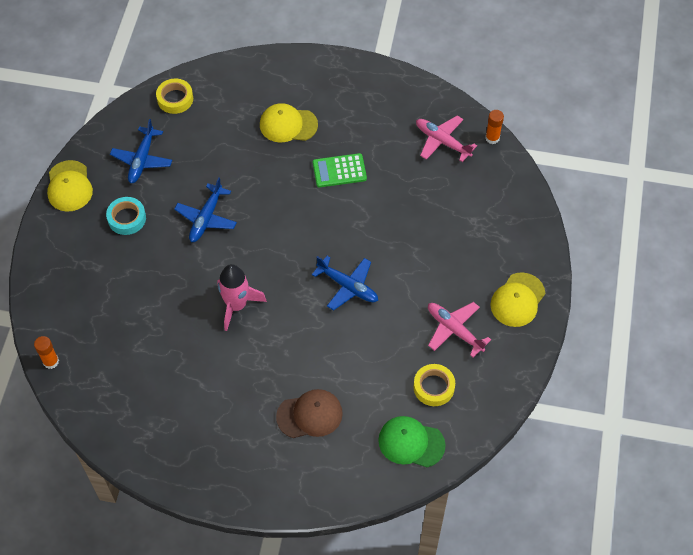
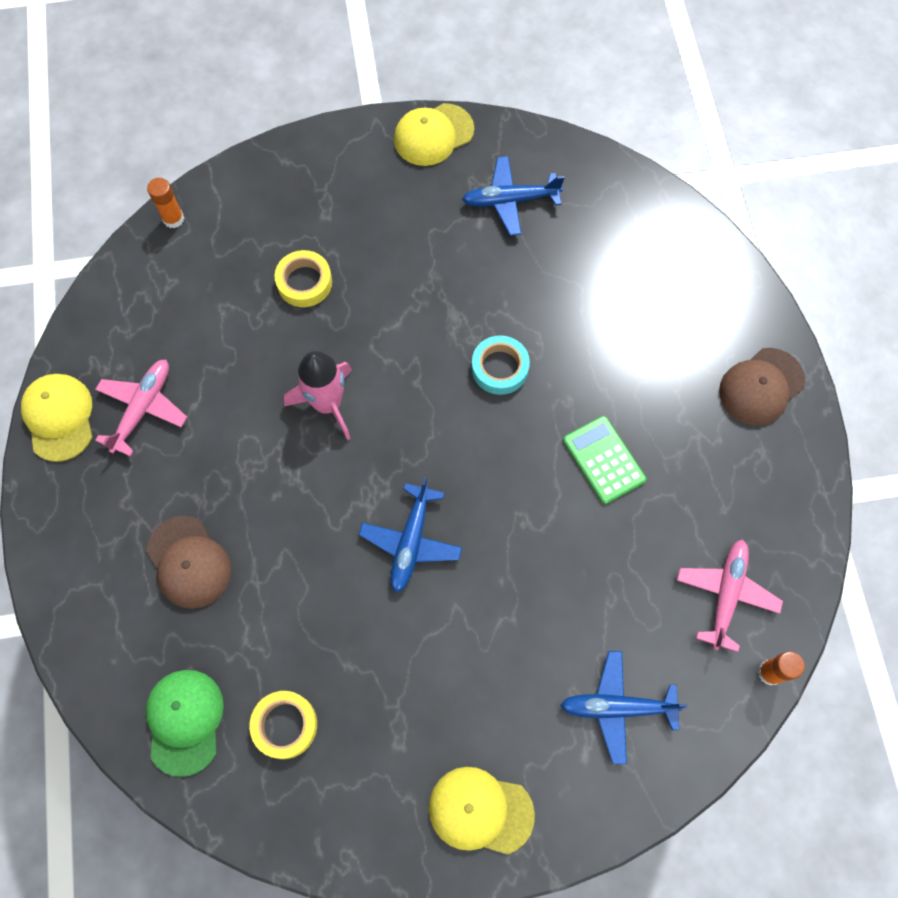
camera: 70 degrees right, 10 degrees up
turquoise tape [106,197,146,235] -> turquoise tape moved to [472,335,530,395]
yellow tape [156,79,193,114] -> yellow tape moved to [274,250,332,307]
blue plane [174,177,237,242] -> blue plane moved to [560,651,688,764]
yellow cap [260,103,318,142] -> yellow cap moved to [21,374,93,462]
pink plane [428,302,491,358] -> pink plane moved to [95,360,187,457]
none -> brown cap [719,348,805,425]

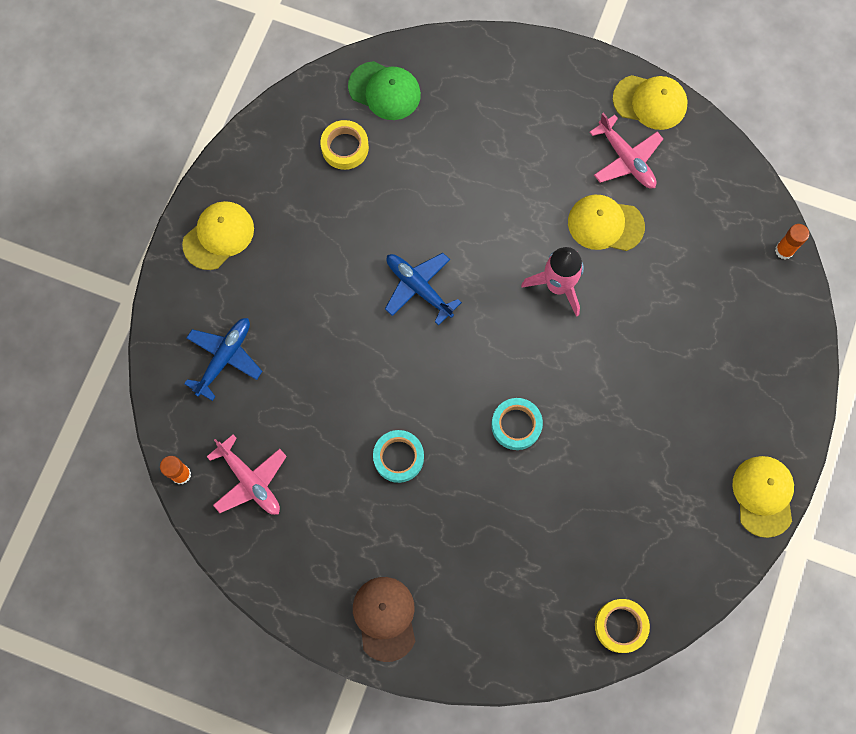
camera: 120 degrees right, 5 degrees up
brown cap [146,516,231,609] -> none
yellow tape [274,250,332,307] -> yellow tape moved to [595,599,650,653]
blue plane [462,156,565,236] -> none
green calculator [563,416,646,504] -> turquoise tape [373,430,424,483]
none -> yellow cap [568,194,645,251]

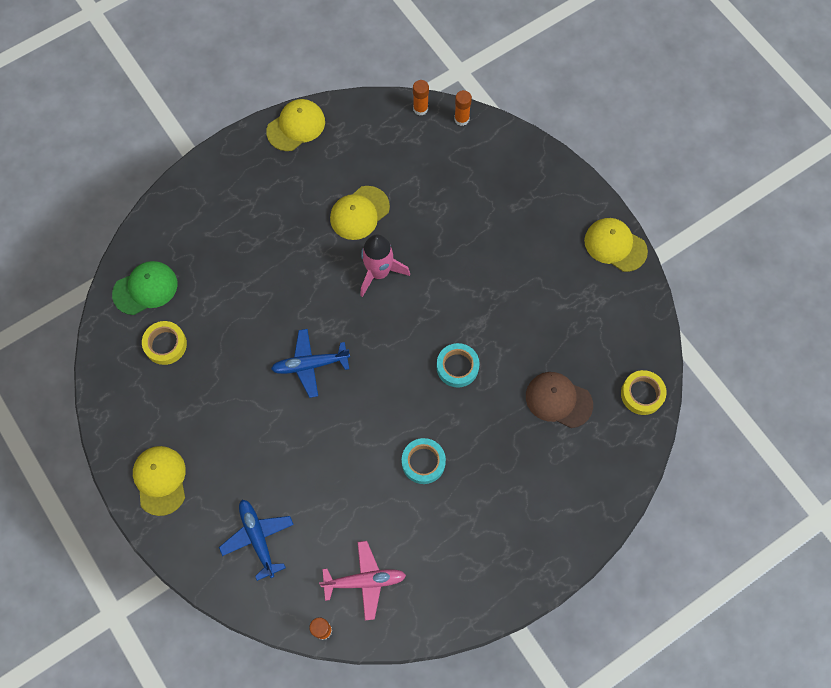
camera: 55 degrees left, 5 degrees down
brown cap [353,577,415,662] -> brown cap moved to [526,372,593,428]
pink plane [590,113,663,189] -> none
none -> orange glue stick [413,80,429,116]

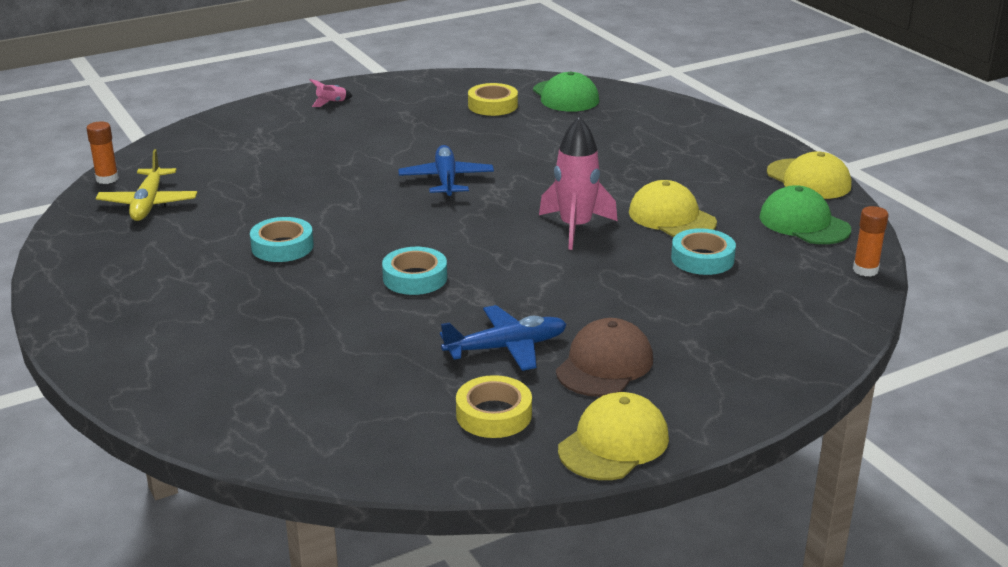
camera: 95 degrees right, 40 degrees down
yellow cap [133,446,186,516] -> pink rocket [310,79,352,107]
blue plane [219,500,294,581] -> blue plane moved to [440,305,567,371]
pink plane [319,541,406,621] -> yellow plane [96,149,197,221]
orange glue stick [454,90,472,126] -> none
brown cap [526,372,593,428] -> brown cap moved to [556,318,653,397]
yellow tape [621,370,667,415] -> yellow tape moved to [456,375,532,438]
none -> turquoise tape [671,228,736,275]
none -> green cap [760,185,851,244]

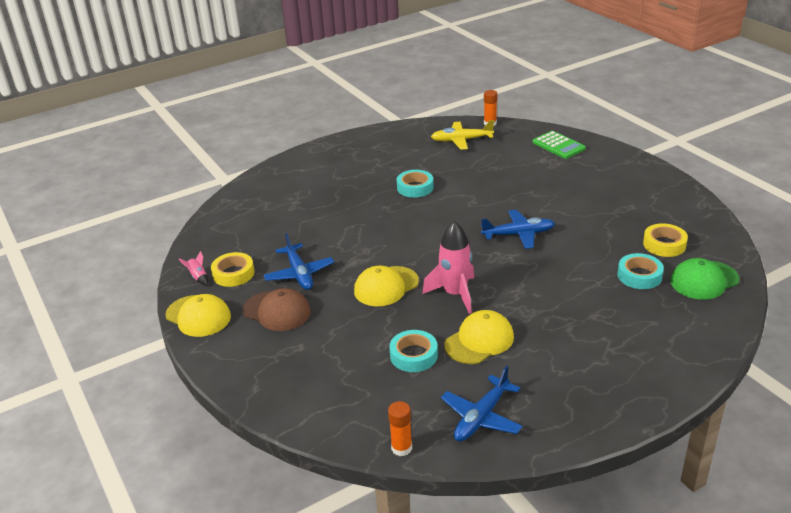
camera: 90 degrees right, 5 degrees up
pink rocket [310,79,352,107] -> pink rocket moved to [179,251,208,286]
turquoise tape [382,247,447,295] -> turquoise tape moved to [618,253,664,289]
green cap [760,185,851,244] -> blue plane [441,366,523,441]
yellow cap [767,152,851,199] -> yellow cap moved to [354,266,419,306]
none -> green calculator [532,131,586,159]

